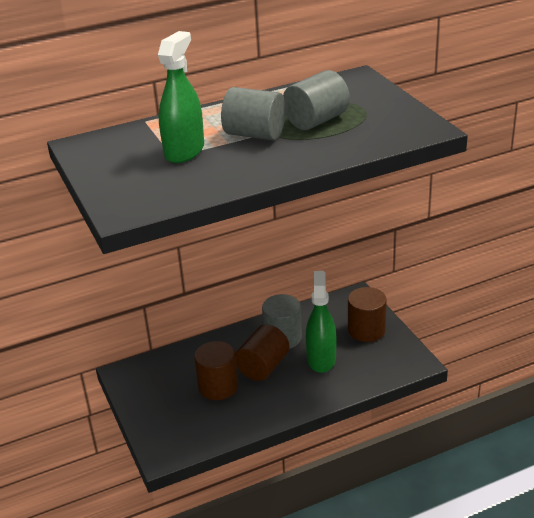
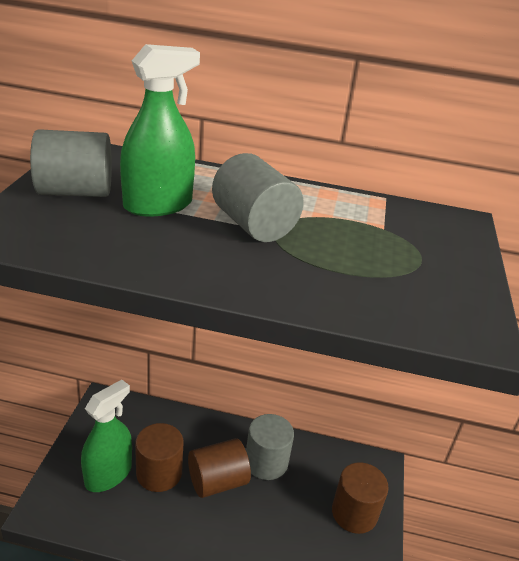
camera: 30 degrees right, 0 degrees up
grey cylinder [283,70,350,130] -> grey cylinder moved to [30,129,112,197]
green spray bottle [305,271,336,373] -> green spray bottle moved to [81,380,132,492]

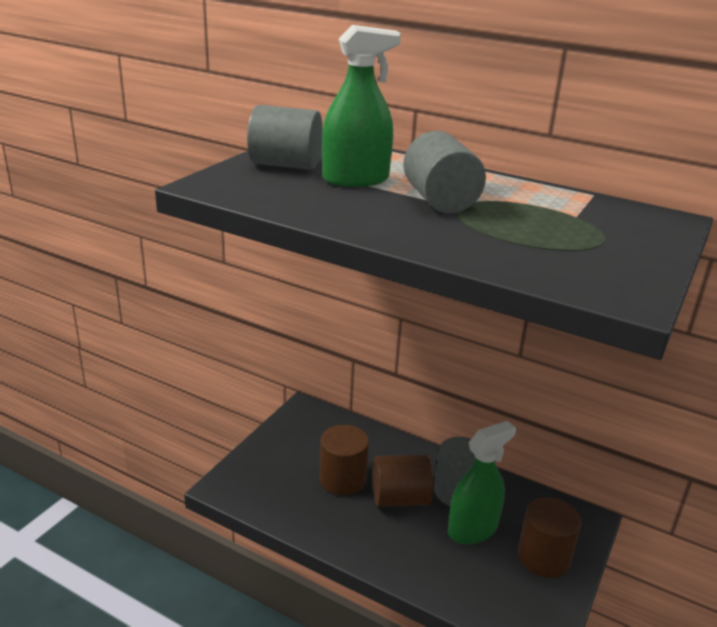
camera: 20 degrees right, 5 degrees down
green spray bottle [81,380,132,492] -> green spray bottle moved to [448,421,516,544]

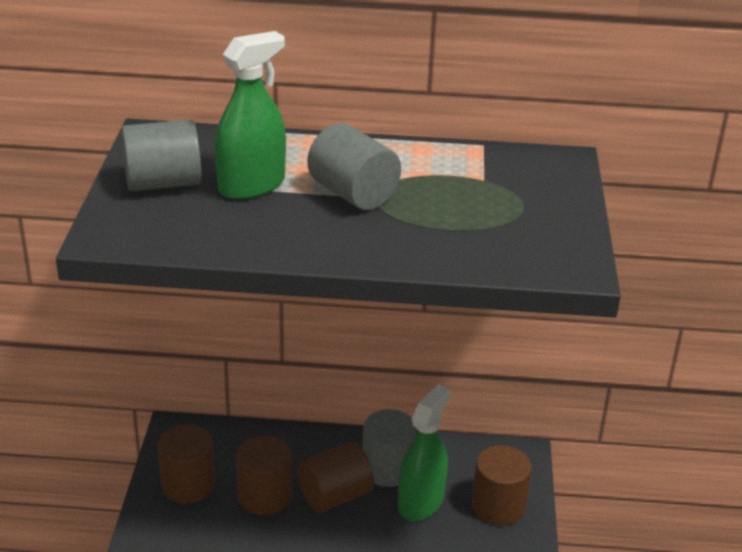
camera: 25 degrees left, 5 degrees up
none -> brown cylinder [158,424,215,504]

